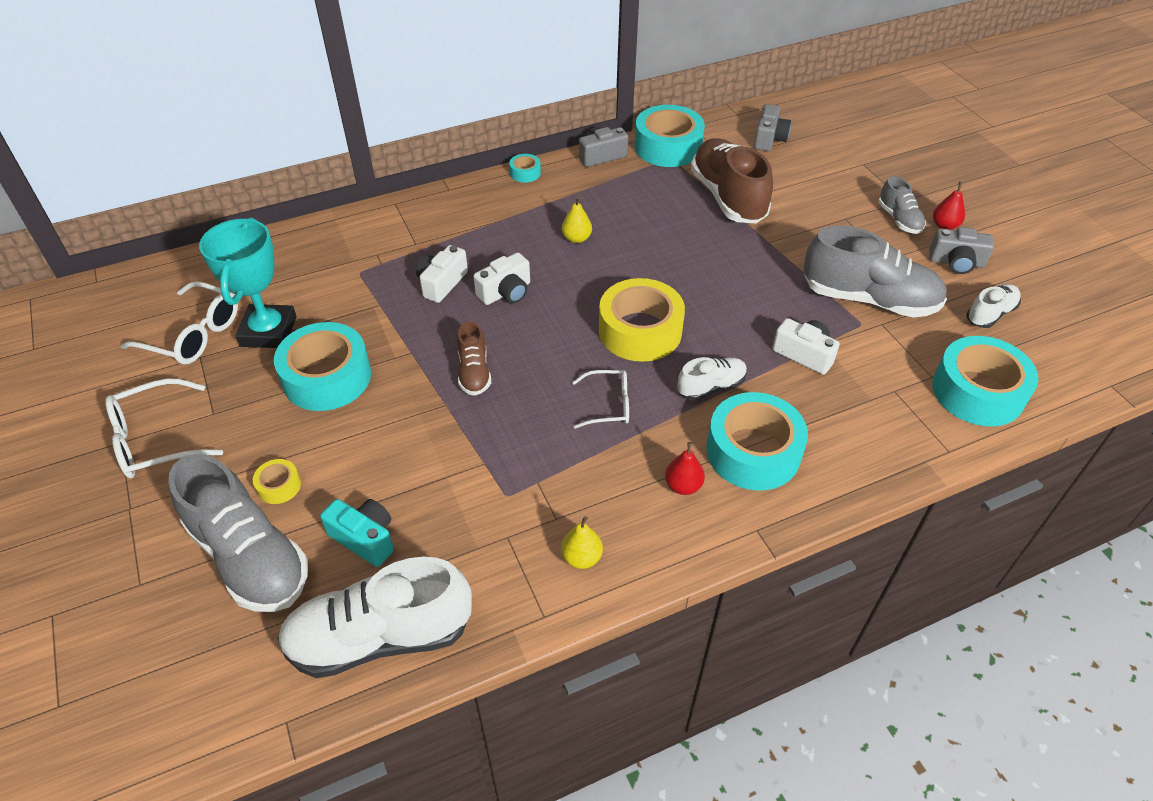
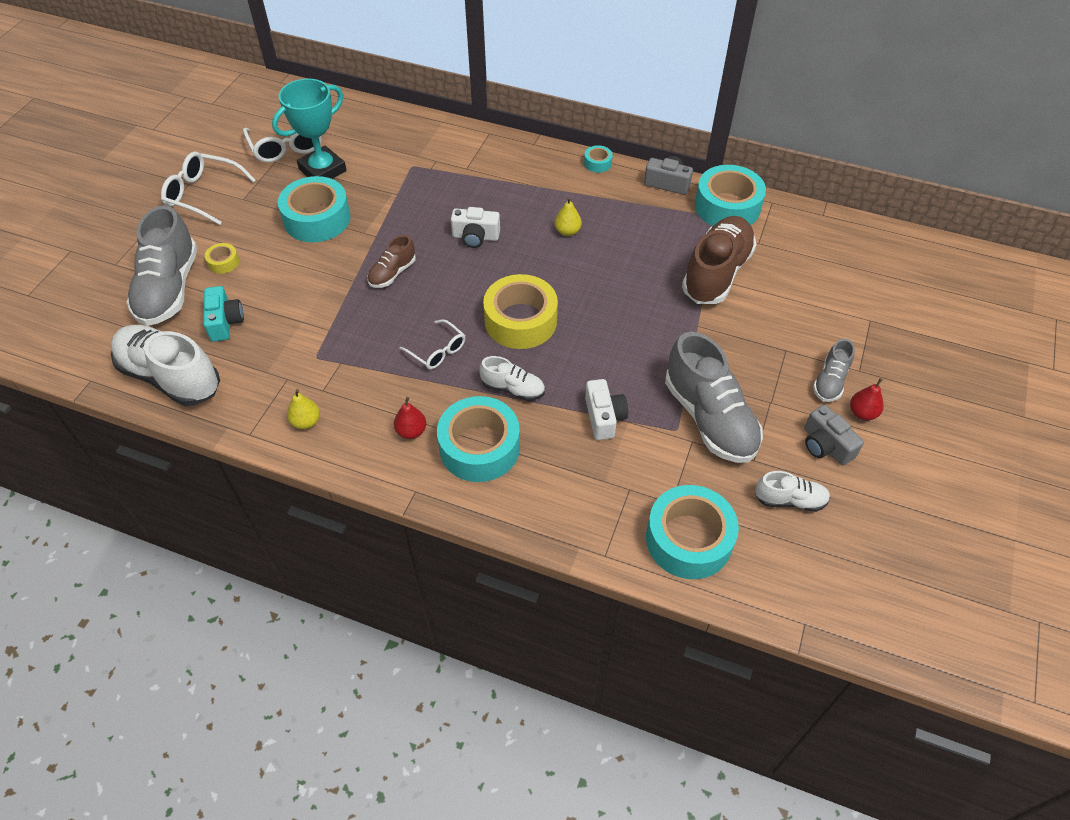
camera: 45 degrees right, 5 degrees up
white camera [416,245,468,303] -> none
grey camera [754,104,791,151] -> none

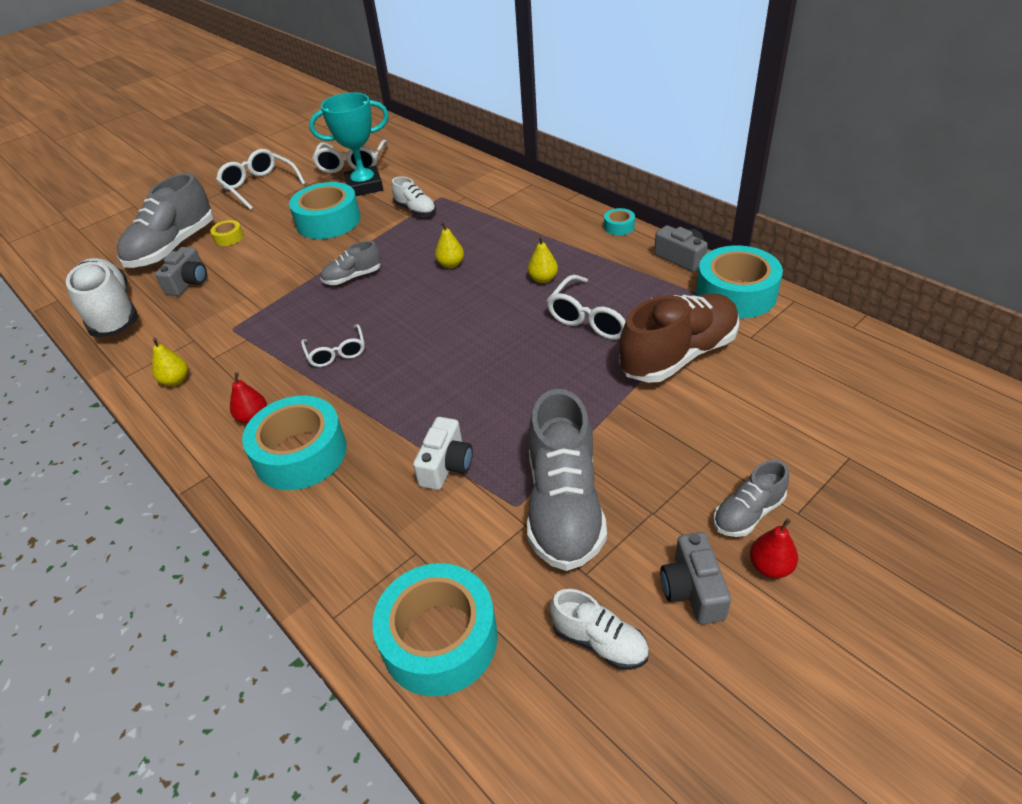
camera: 30 degrees right, 10 degrees down
turquoise camera [203,286,244,342] -> grey camera [155,247,207,296]
brown shoe [367,235,416,288] -> grey shoe [320,241,381,285]
white camera [451,207,500,248] -> yellow pear [435,222,464,268]
white shoe [479,356,545,401] -> white shoe moved to [391,177,436,216]
yellow tape [483,274,558,349] -> none
none -> white glasses [547,275,652,340]

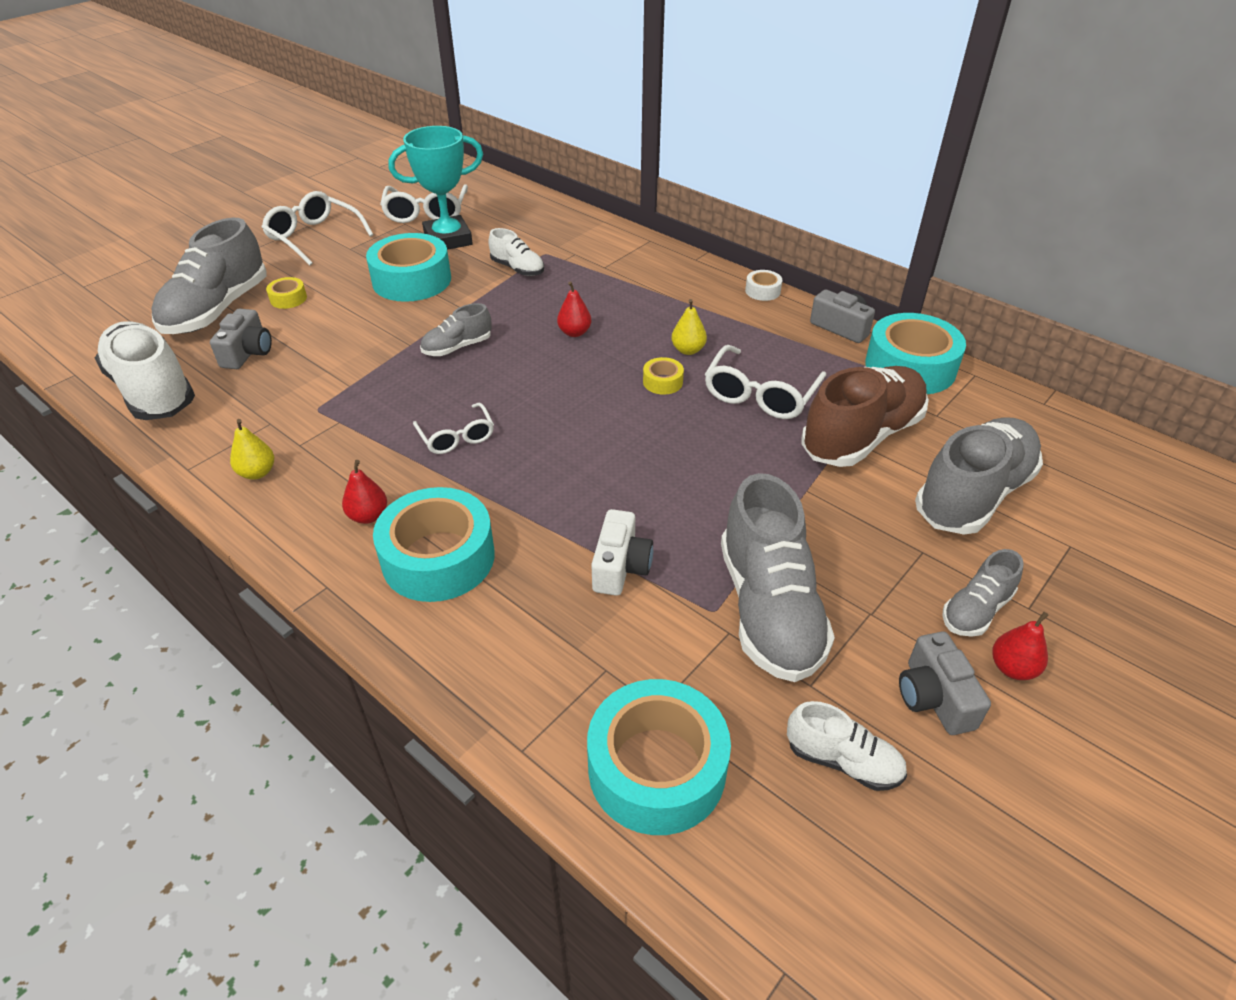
camera: 10 degrees left, 0 degrees up
yellow pear [435,222,464,268] -> red pear [557,281,591,337]
turquoise tape [604,208,635,235] -> white tape [745,270,782,301]
none -> yellow tape [643,357,684,395]
none -> grey shoe [915,417,1043,535]

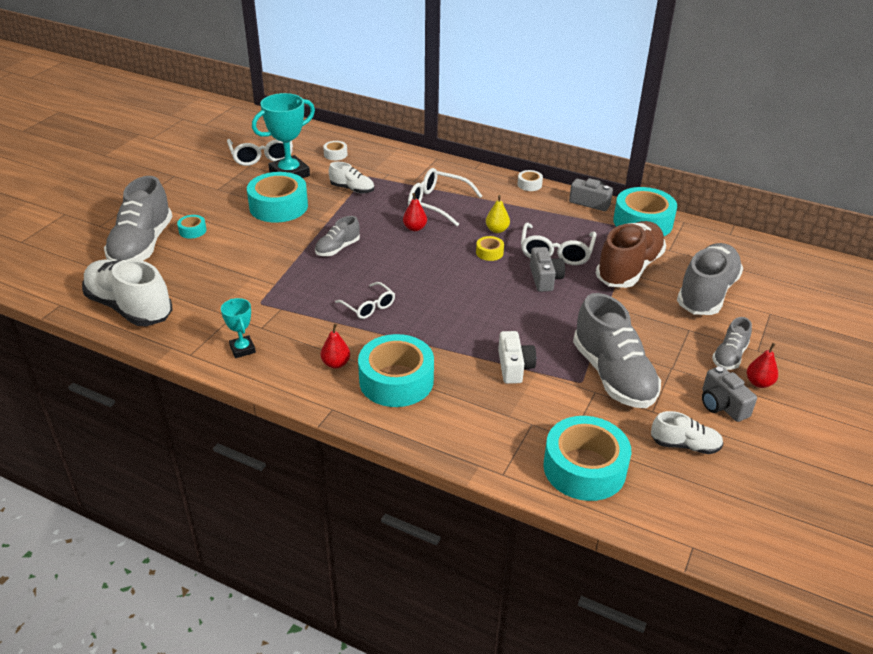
camera: 15 degrees left, 5 degrees down
grey camera [210,309,272,369] -> grey camera moved to [530,247,565,292]
yellow pear [230,419,274,480] -> turquoise trophy [221,298,256,358]
white glasses [262,191,373,265] -> white glasses moved to [408,168,482,226]
yellow tape [266,277,307,309] -> turquoise tape [177,215,206,239]
none -> white tape [323,141,347,160]

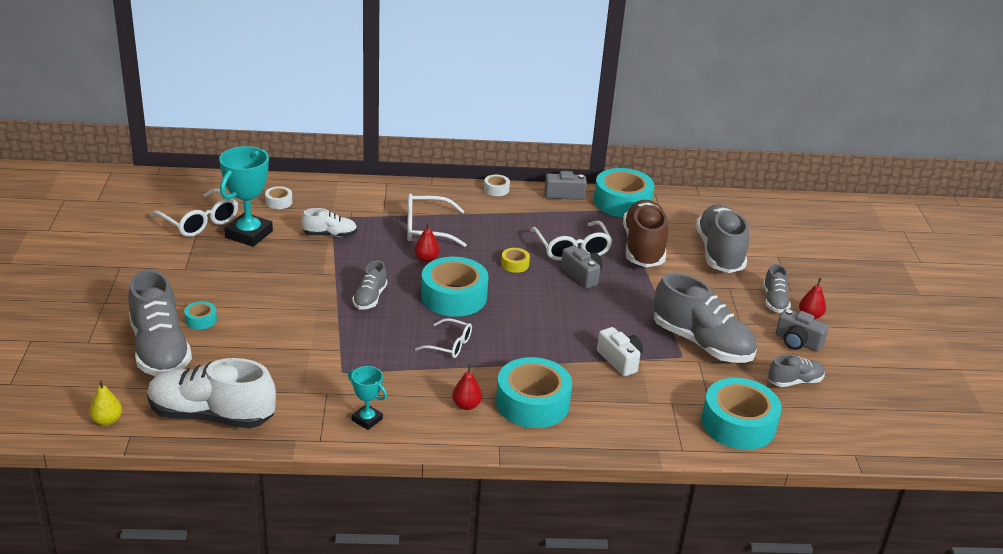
camera: 30 degrees left, 5 degrees down
turquoise tape [247,172,308,223] -> turquoise tape moved to [421,257,488,317]
yellow pear [486,195,510,233] -> yellow pear moved to [89,380,122,426]
white shoe [651,411,724,454] -> grey shoe [768,354,825,387]

